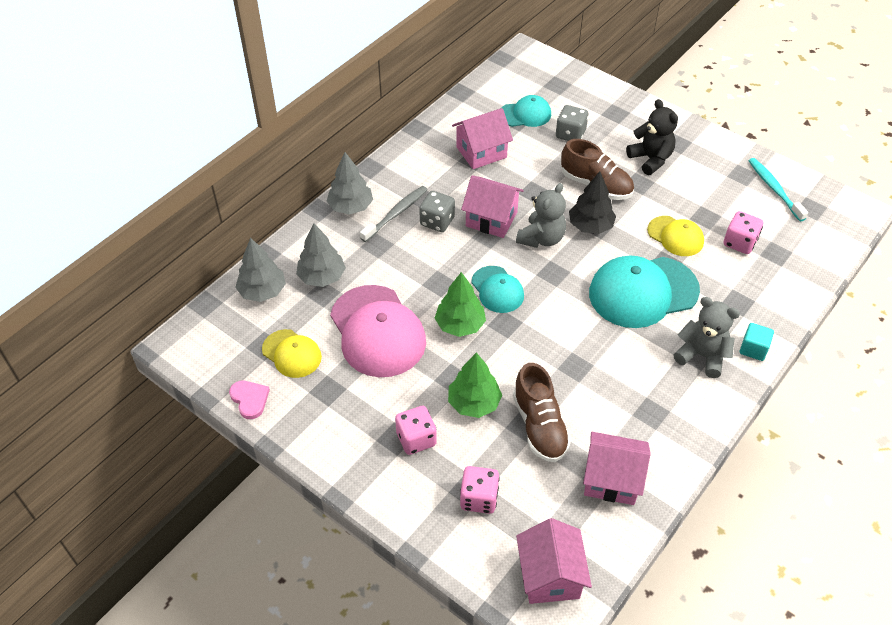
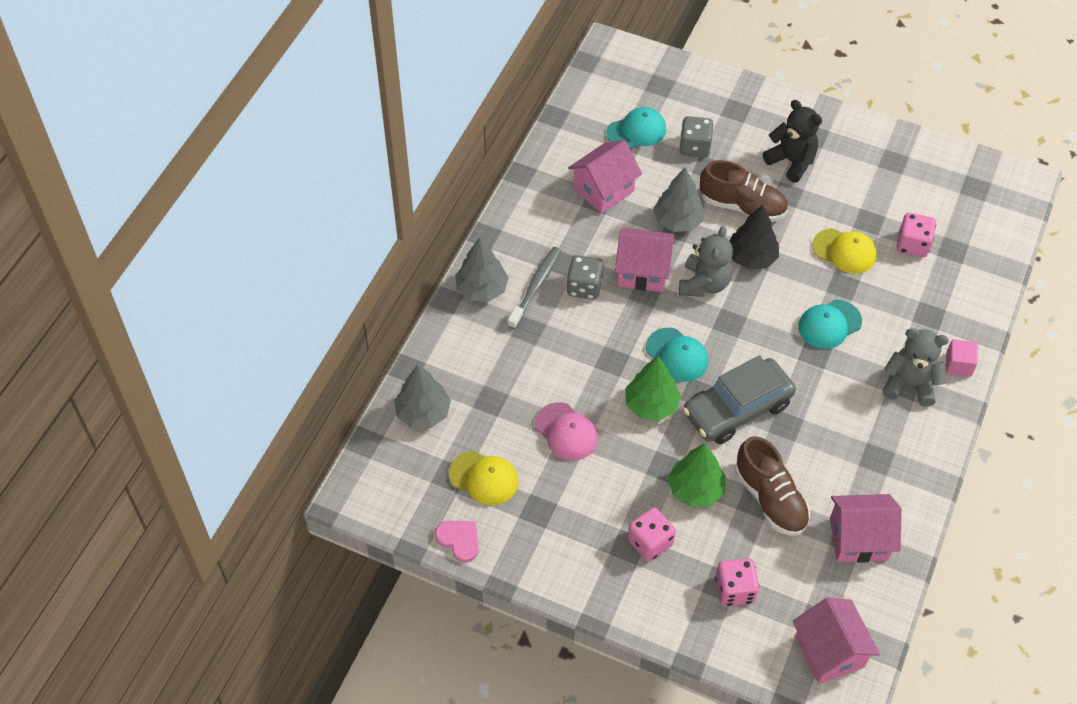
camera: 15 degrees left, 5 degrees up
grey tree [296,223,346,287] -> grey tree moved to [653,168,705,232]
pink cap [330,285,426,377] -> pink cap [535,402,598,460], size x0.55
turquoise cap [589,256,700,328] -> turquoise cap [798,300,862,349], size x0.55
turquoise cube [740,323,774,361] -> pink cube [946,339,978,377]
turquoise toothbrush [749,158,808,221] -> none
none -> grey car [683,355,796,444]

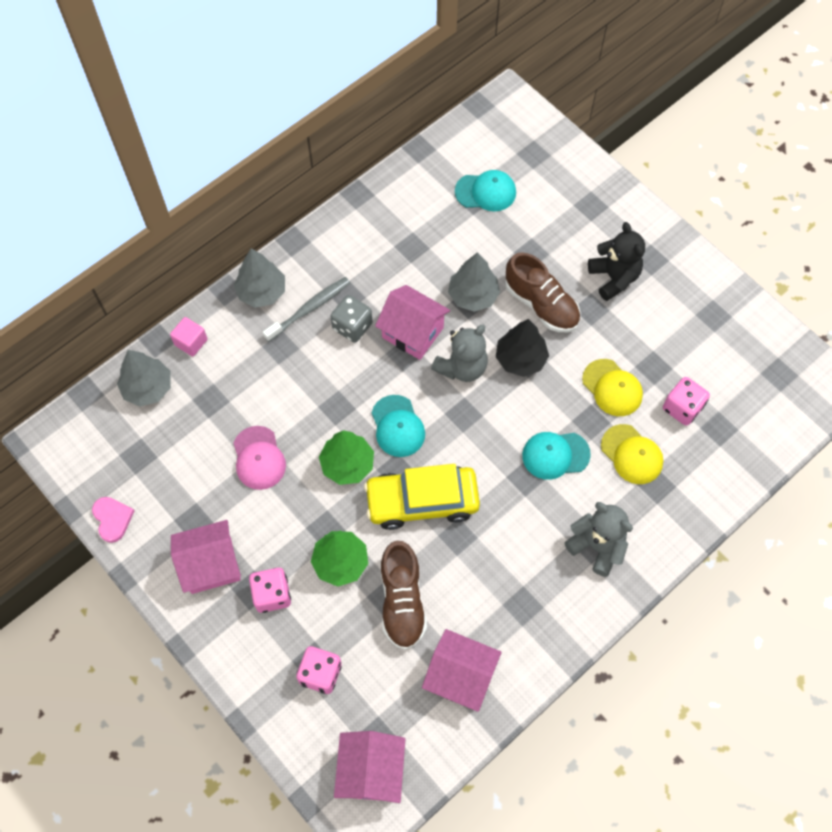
camera: 25 degrees right, 10 degrees up
yellow cap [449,451,519,505] -> yellow cap moved to [601,424,664,484]
pink house [568,140,642,214] -> pink house moved to [171,520,241,594]
grey dice [679,116,714,158] -> none
grey car [683,355,796,444] -> yellow car [364,464,480,530]
pink cube [946,339,978,377] -> pink cube moved to [170,317,208,357]

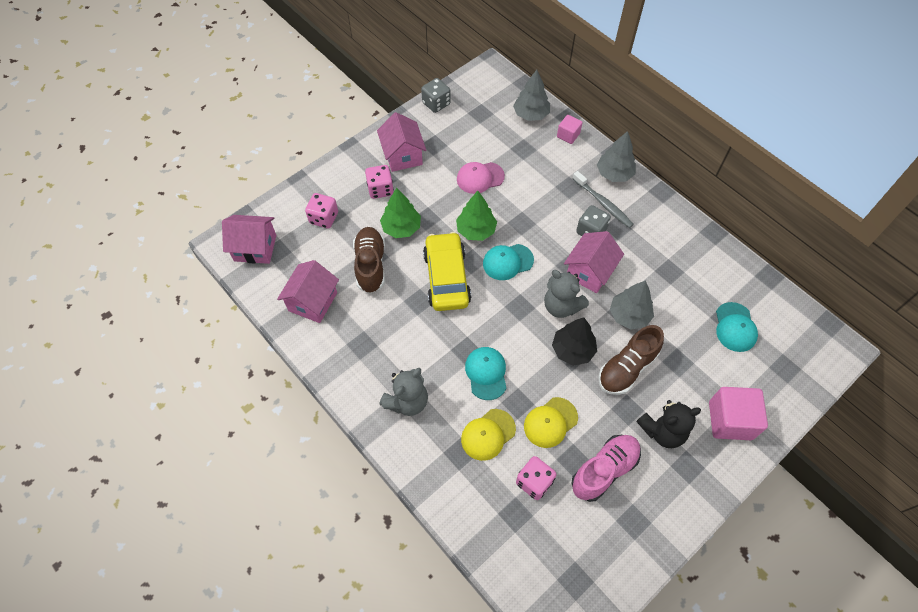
camera: 90 degrees right, 5 degrees down
pink heart [92,497,134,543] -> grey dice [421,78,451,113]
brown shoe [380,541,427,650] -> brown shoe turned 90 degrees clockwise [353,227,385,293]
none -> pink shoe [571,435,641,502]
none -> pink cube [709,387,768,440]

